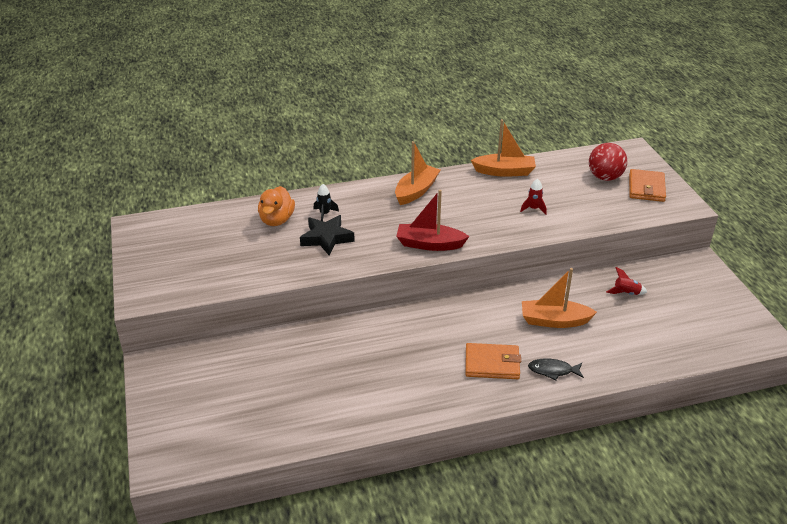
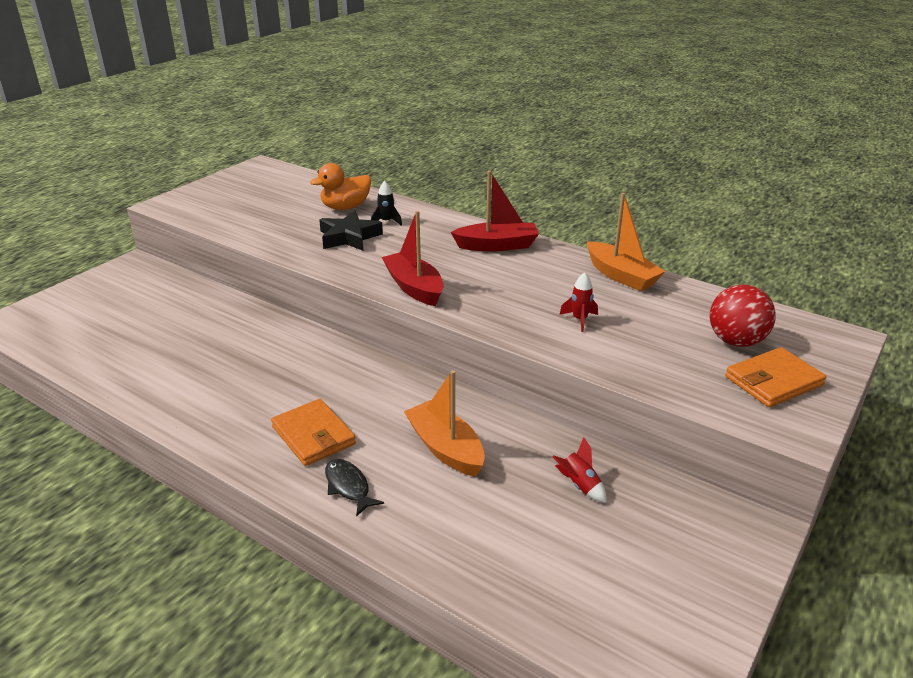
camera: 50 degrees right, 5 degrees down
orange boat [395,141,440,205] -> red boat [451,170,539,251]

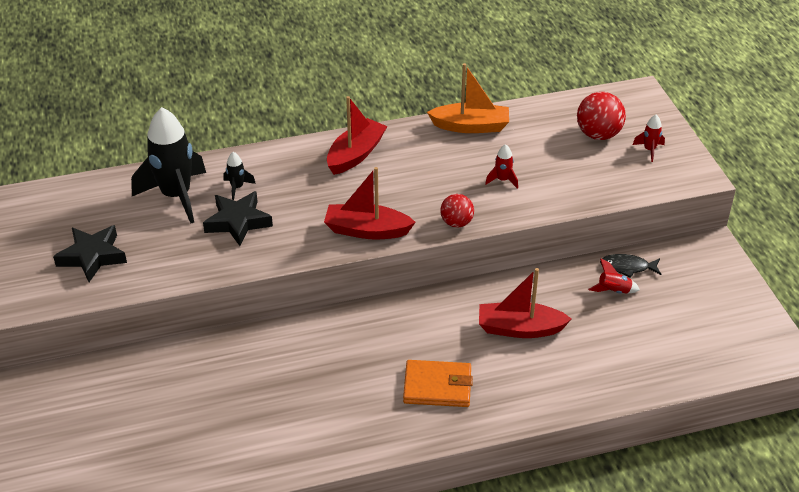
camera: 50 degrees left, 10 degrees up
orange duck [310,163,371,210] -> black rocket [131,107,206,223]
black fish [325,459,384,517] -> black fish moved to [600,254,661,278]
orange boat [404,370,485,477] -> red boat [479,268,572,338]
orange wallet [725,347,826,407] -> red rocket [633,115,665,162]
none -> black star [53,225,127,282]
none -> red ball [440,194,474,228]

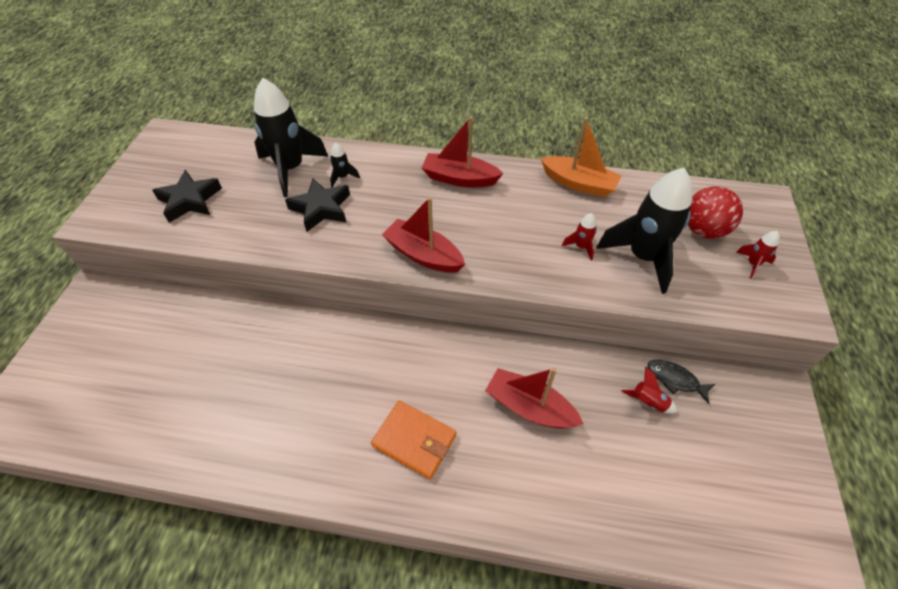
camera: 25 degrees right, 10 degrees up
red boat [327,96,387,175] -> red boat turned 135 degrees counterclockwise [422,116,503,187]
red ball [440,194,474,228] -> none
none -> black rocket [596,168,692,294]

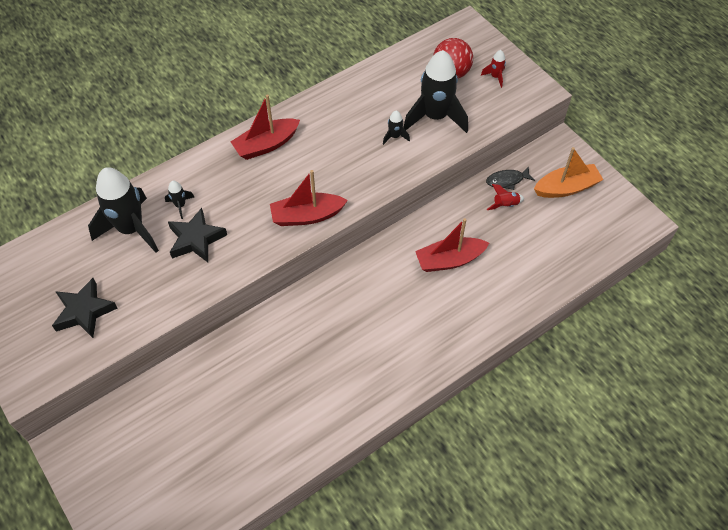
camera: 45 degrees left, 5 degrees up
orange wallet [371,400,456,479] -> none
orange boat [541,117,622,197] -> orange boat moved to [534,147,603,198]
red rocket [562,213,597,261] -> black rocket [383,111,410,145]

